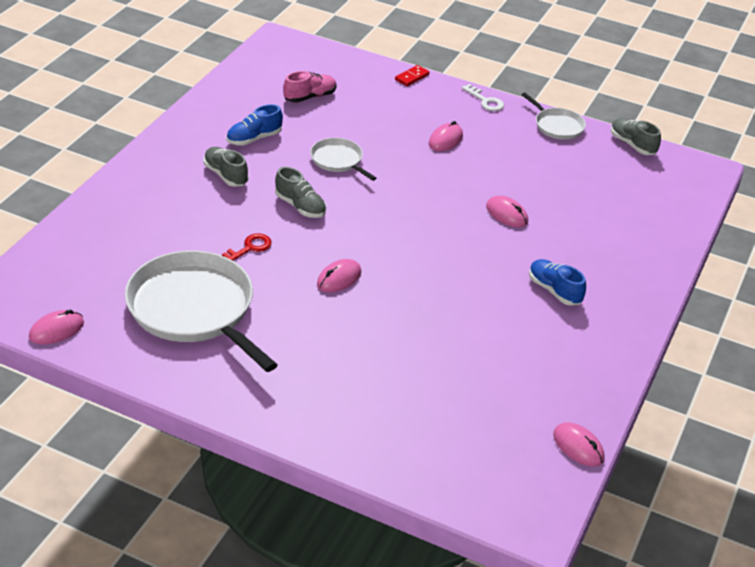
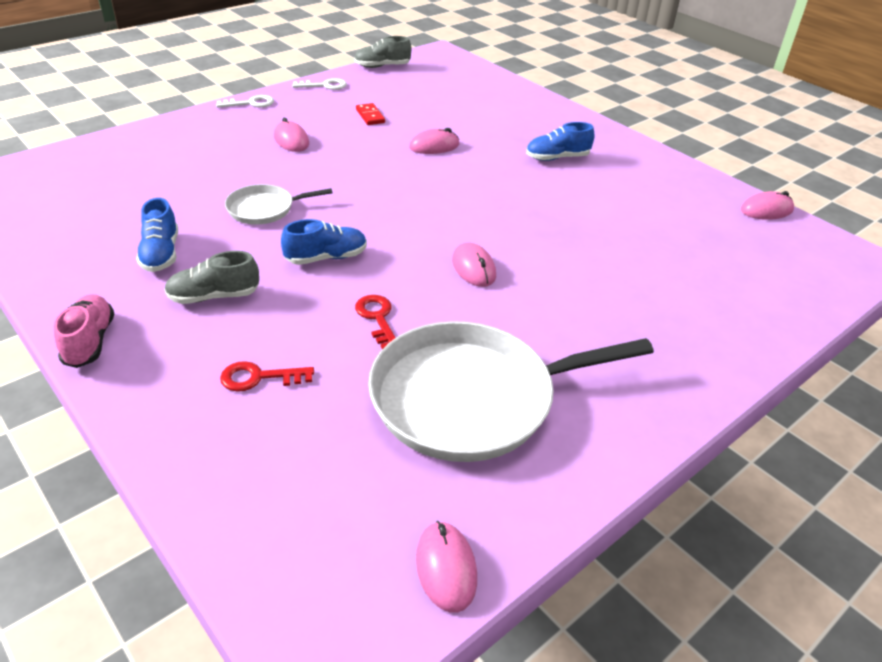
camera: 65 degrees left, 0 degrees up
grey shoe [275,167,326,218] -> blue shoe [281,219,367,265]
pink shoe [283,71,337,103] -> pink shoe moved to [54,294,114,368]
red domino [395,65,430,86] -> red domino moved to [356,103,385,125]
white pan [521,92,586,140] -> white key [292,78,347,90]
none -> red key [220,361,314,392]

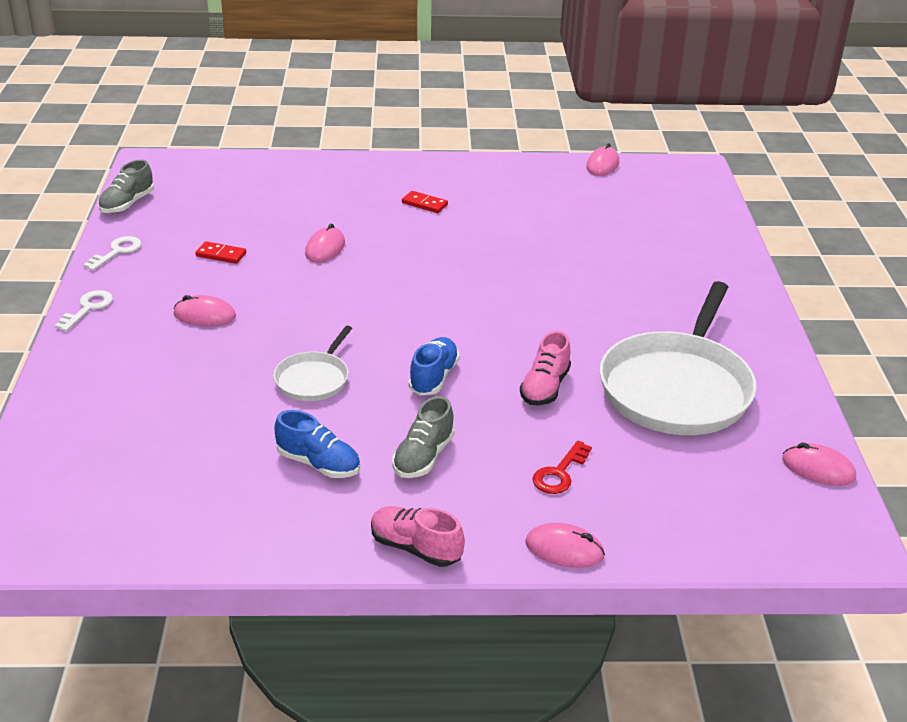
camera: 50 degrees left, 5 degrees down
red key [355,295,396,349] -> pink shoe [520,331,571,405]
pink mouse [452,242,496,287] -> pink mouse moved to [525,523,605,568]
blue shoe [526,122,594,161] -> red domino [402,191,448,213]

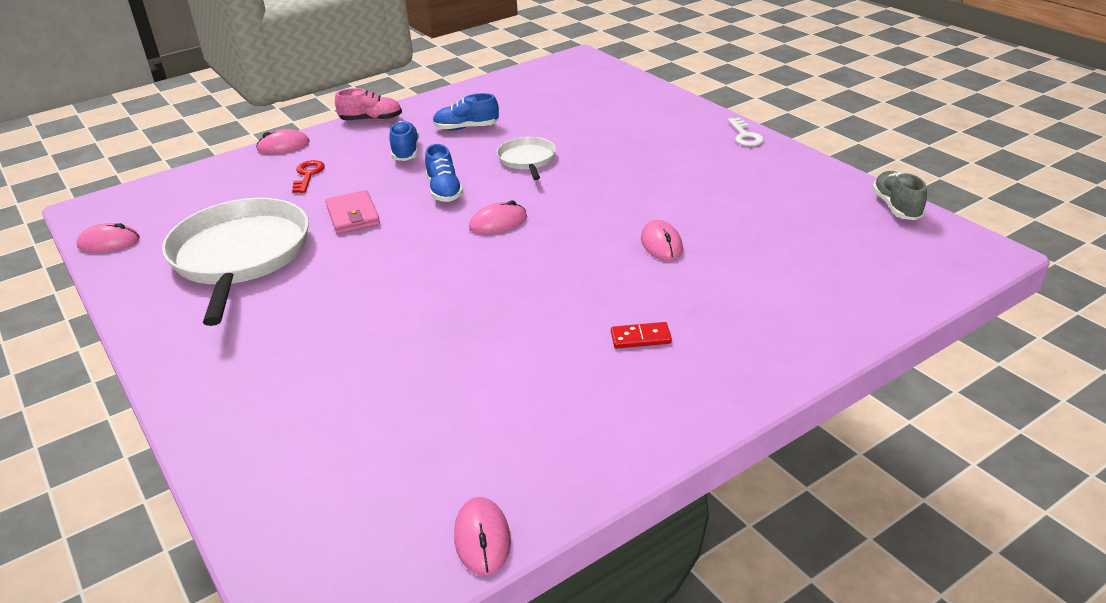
camera: 150 degrees right, 0 degrees up
white key [83,236,141,271] -> none
pink mouse [174,295,236,326] -> pink mouse moved to [469,200,527,234]
red domino [195,241,246,264] -> none
grey shoe [392,396,455,478] -> blue shoe [389,121,419,161]
pink shoe [520,331,571,405] -> pink wallet [325,190,380,234]

